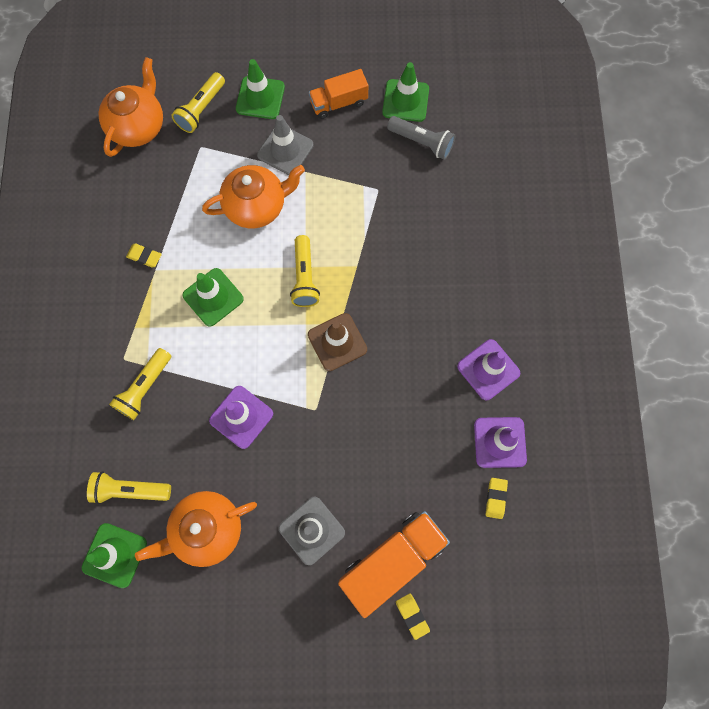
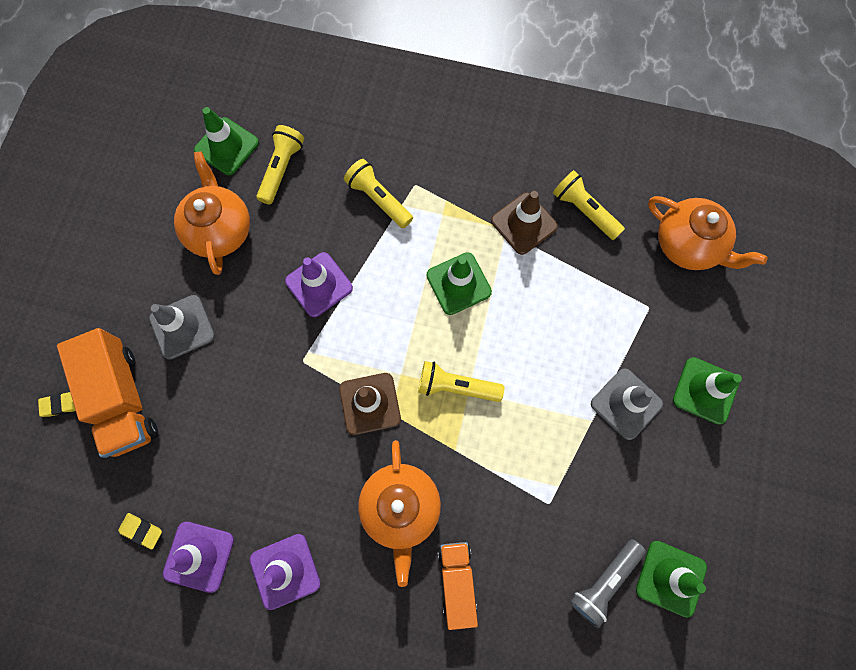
camera: 105 degrees right, 0 degrees up
yellow eraser [126,243,162,268] -> brown traffic cone [491,191,558,255]
yellow flashlight [171,72,225,133] -> yellow flashlight moved to [553,170,625,240]
orange teapot [202,165,305,228] -> orange teapot moved to [358,440,441,587]
orange truck [309,69,368,119] -> orange truck moved to [438,542,478,630]

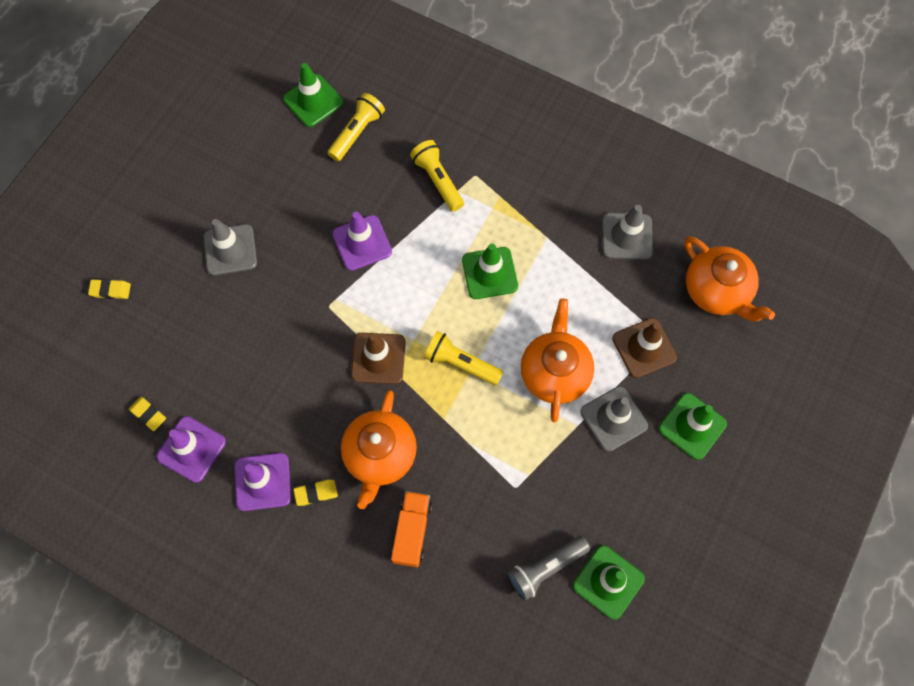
camera: 15 degrees right, 5 degrees down
orange truck [57,328,158,458] -> none
orange teapot [174,151,250,275] -> orange teapot moved to [521,299,594,422]
brown traffic cone [491,191,558,255] -> brown traffic cone moved to [612,318,677,378]
yellow flashlight [553,170,625,240] -> grey traffic cone [602,205,653,260]
none -> yellow eraser [294,480,338,506]

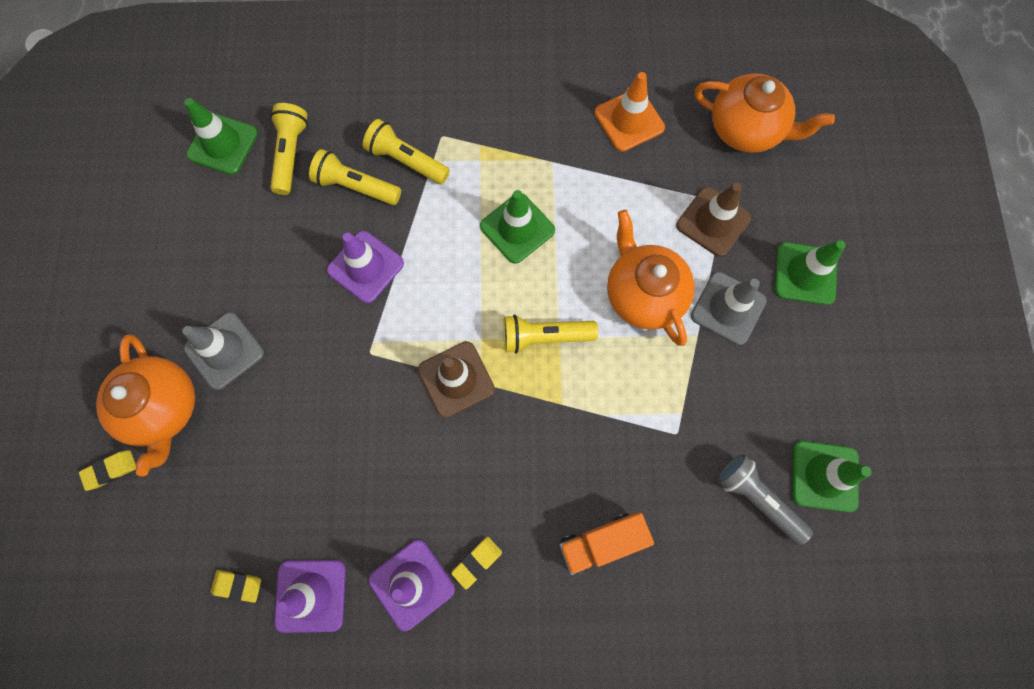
camera: 30 degrees left, 5 degrees up
orange teapot [341,390,417,509] -> orange teapot moved to [96,335,195,476]
orange truck [391,491,432,567] -> orange truck turned 90 degrees counterclockwise [559,513,654,575]
grey flashlight [508,536,590,601] -> grey flashlight turned 105 degrees clockwise [717,454,813,545]
grey traffic cone [602,205,653,260] -> orange traffic cone [594,72,665,152]
none -> yellow flashlight [309,149,401,205]

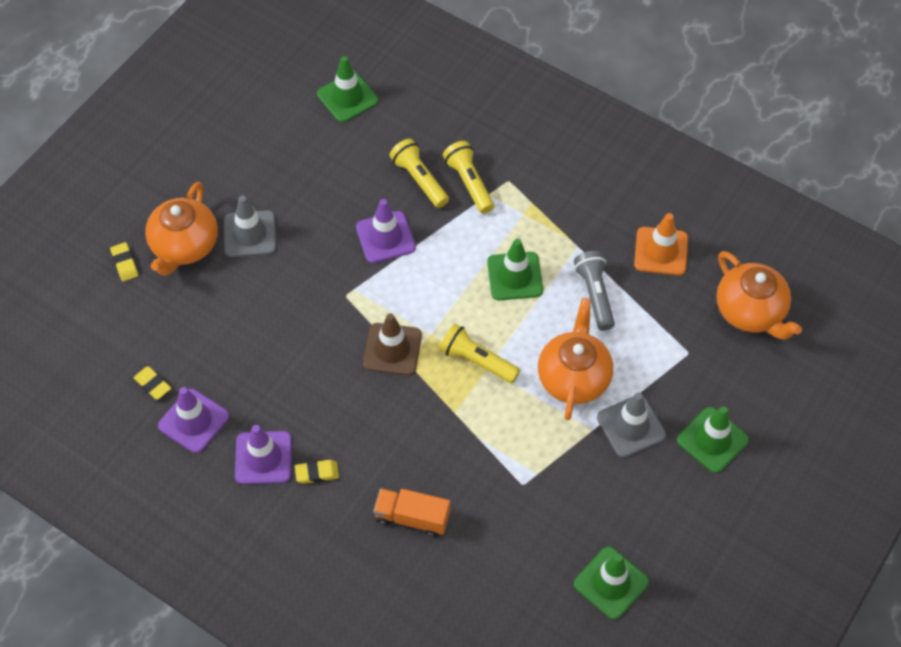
camera: 35 degrees right, 15 degrees down
yellow eraser [79,450,136,491] -> yellow eraser turned 60 degrees clockwise [110,242,138,281]
yellow flashlight [270,103,308,195] -> none
brown traffic cone [676,183,751,257] -> none
grey flashlight [717,454,813,545] -> grey flashlight moved to [574,251,615,331]

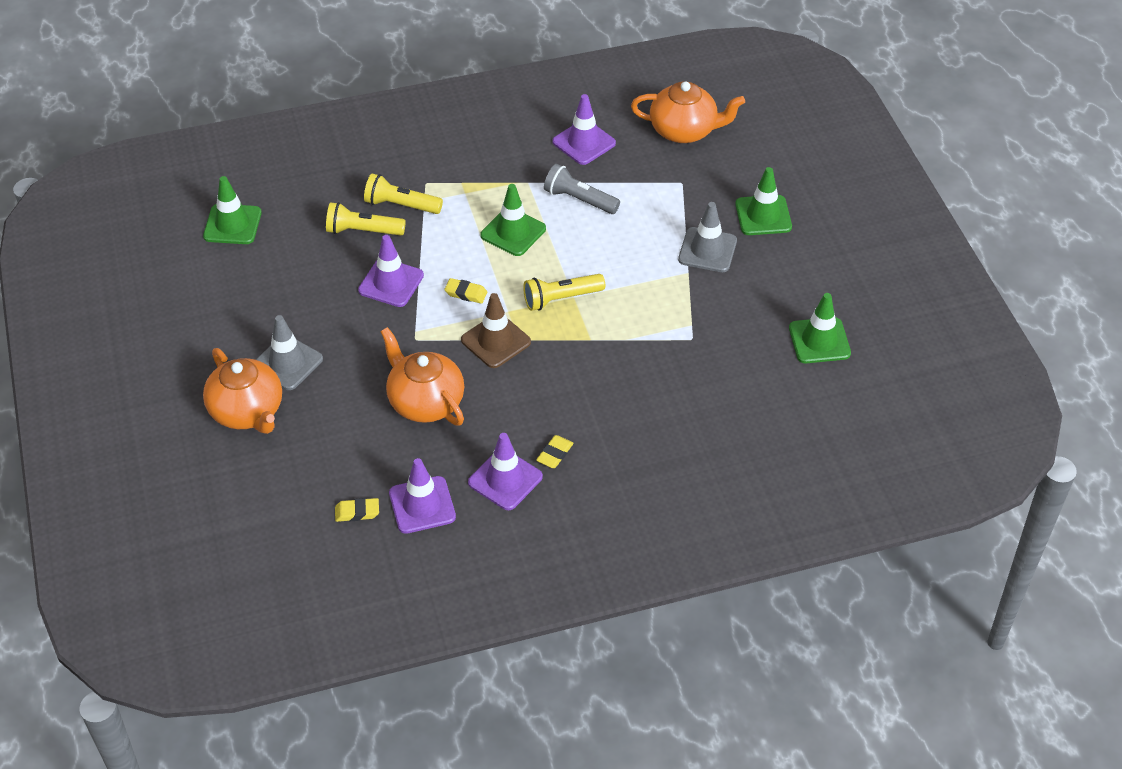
camera: 50 degrees left, 10 degrees down
yellow eraser [110,242,138,281] -> yellow eraser moved to [444,278,487,304]
orange truck [373,488,450,537] -> none
orange teapot [538,298,613,420] -> orange teapot moved to [380,327,464,425]
orange traffic cone [634,213,688,275] -> purple traffic cone [552,94,616,165]

